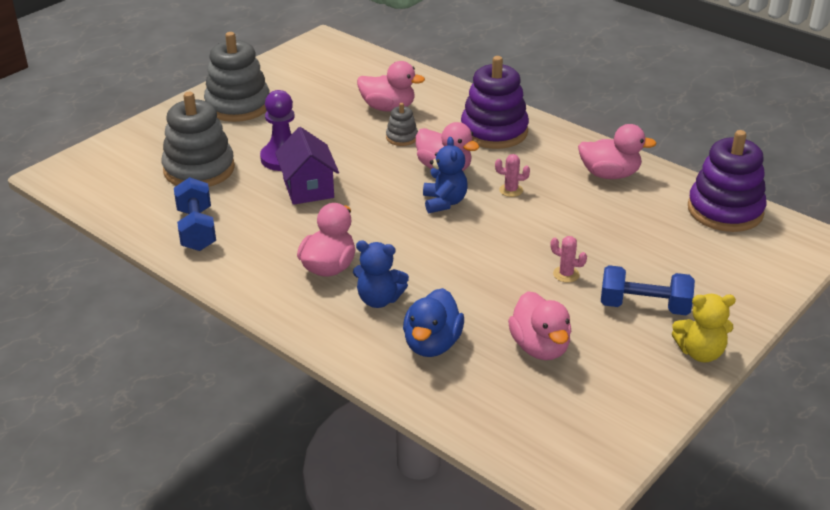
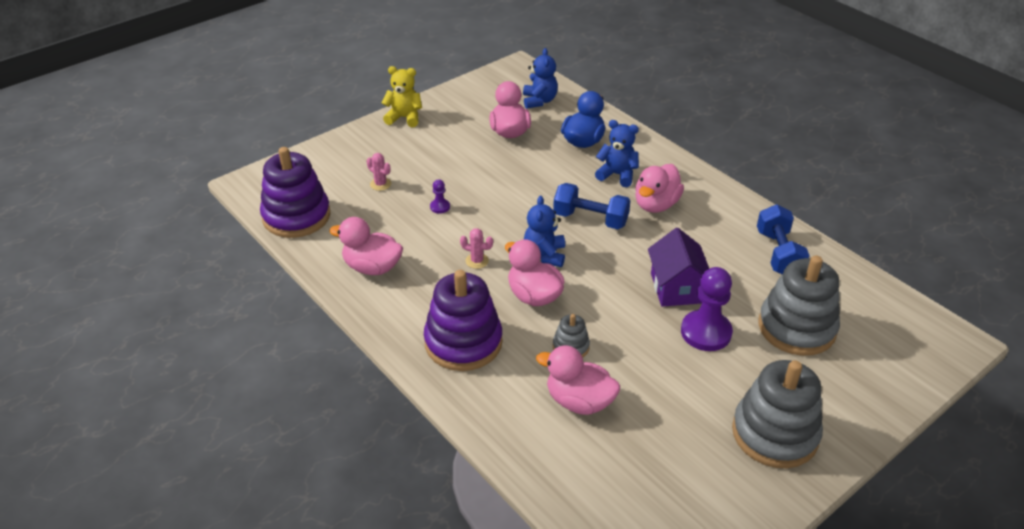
camera: 170 degrees left, 5 degrees up
pink cactus [550,236,587,283] -> pink cactus moved to [367,153,391,191]
blue dumbbell [601,265,695,315] -> blue dumbbell moved to [553,183,631,229]
none -> purple pawn [430,179,450,214]
none -> blue teddy bear [523,48,558,109]

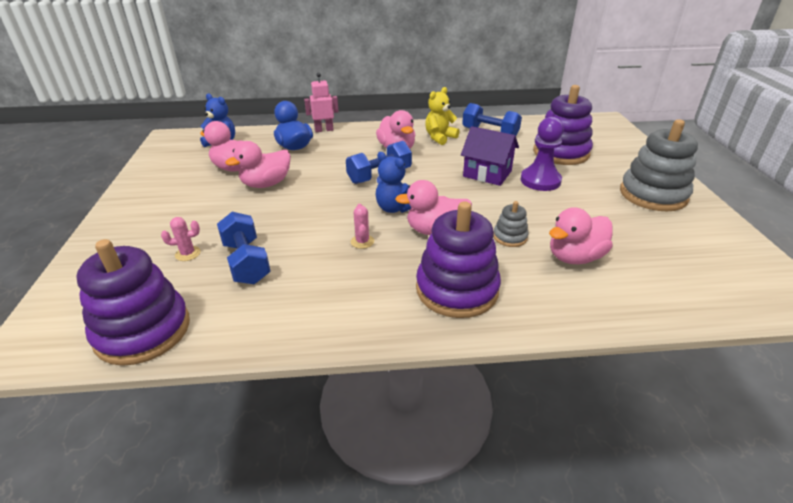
camera: 55 degrees left, 5 degrees down
pink duck [329,217,403,275] -> pink duck moved to [225,141,291,188]
yellow teddy bear [382,66,422,127] -> yellow teddy bear moved to [425,87,459,145]
purple pawn [430,179,450,214] -> none
pink cactus [460,228,493,269] -> pink cactus turned 60 degrees counterclockwise [351,204,374,249]
blue teddy bear [595,120,639,187] -> none
grey stacking toy [758,255,840,356] -> purple stacking toy [533,85,593,165]
none -> blue dumbbell [217,212,271,284]
none -> pink robot [304,73,339,132]

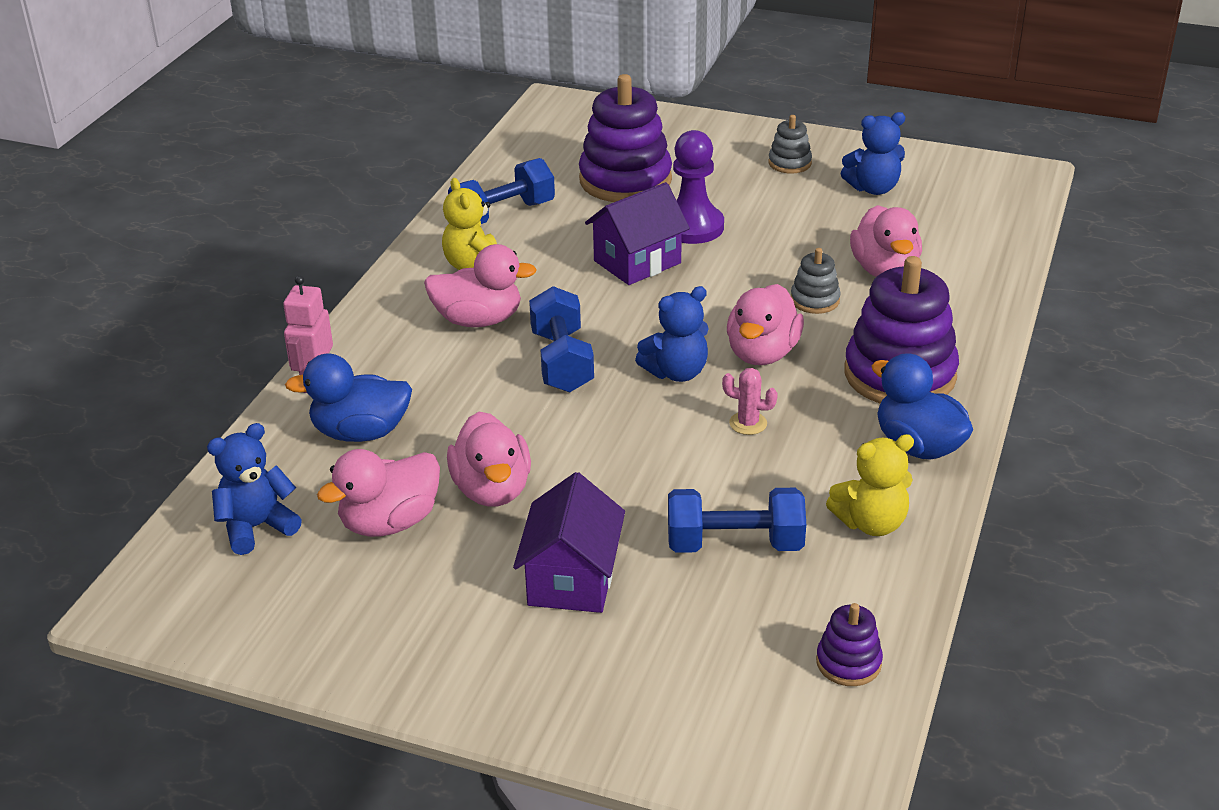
camera: 65 degrees left, 0 degrees up
purple stacking toy [76,239,190,366] -> purple stacking toy [816,603,883,686], size x0.47
pink cactus [161,217,201,261] -> none
grey stacking toy [620,119,698,211] -> grey stacking toy [768,115,812,173], size x0.47
none -> purple house [513,472,625,613]
none -> yellow teddy bear [826,434,914,536]
none -> blue teddy bear [841,112,905,195]
none -> blue duck [872,353,973,460]

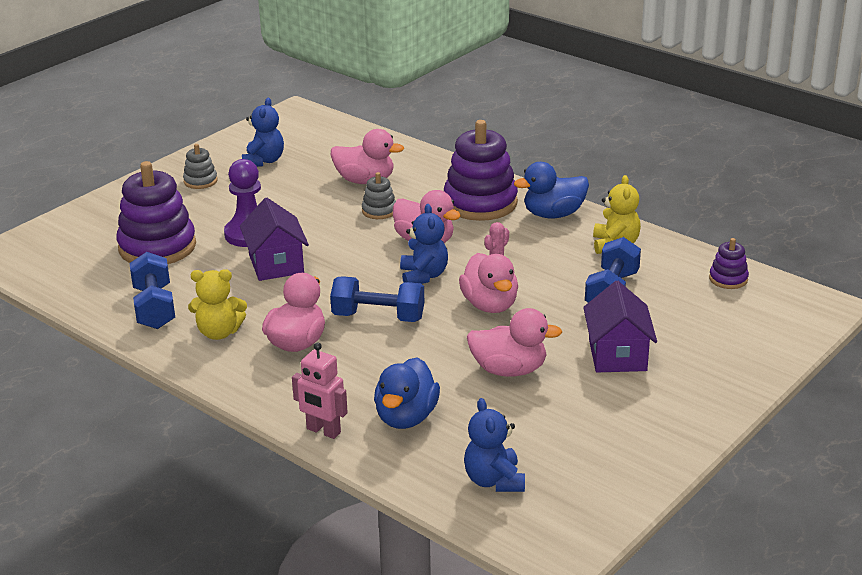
camera: 70 degrees left, 5 degrees down
pink duck [317,449,440,537] -> pink duck moved to [459,253,518,313]
purple house [513,472,625,613] -> purple house turned 60 degrees clockwise [583,281,657,372]

